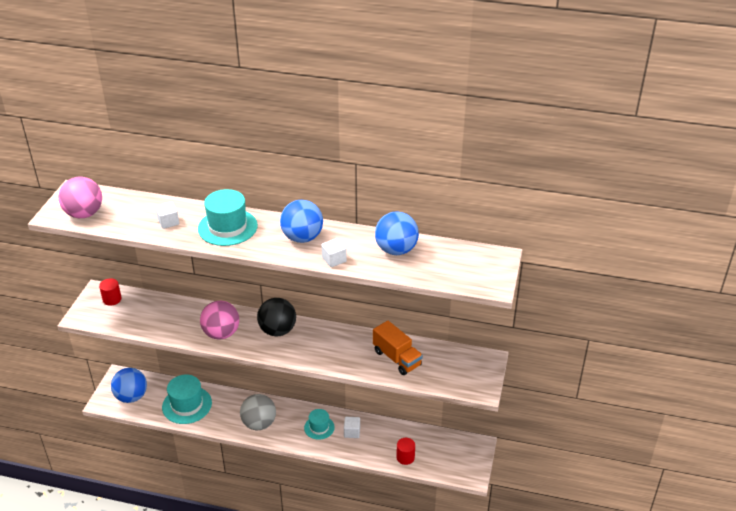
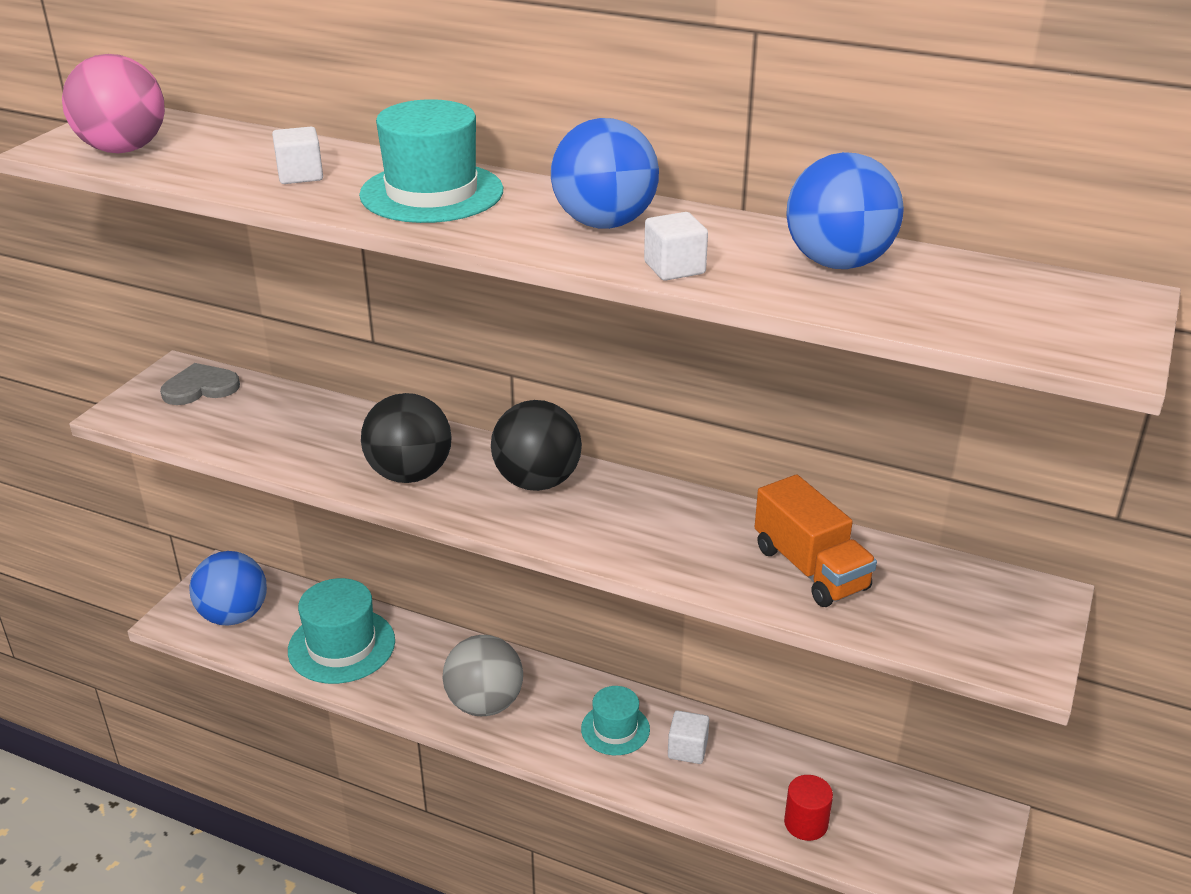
camera: 10 degrees right, 5 degrees down
red cylinder [99,278,122,306] -> grey heart [160,363,240,405]
pink ball [200,301,239,340] -> black ball [361,393,452,483]

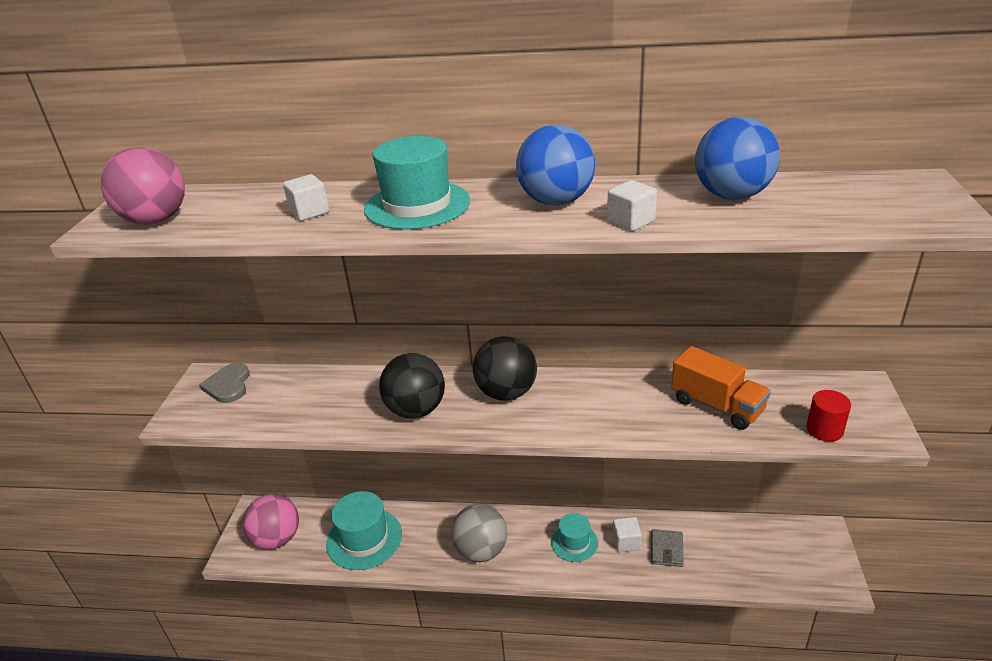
camera: 15 degrees left, 0 degrees up
grey heart [160,363,240,405] -> grey heart turned 60 degrees counterclockwise [199,363,249,403]
blue ball [189,551,267,626] -> pink ball [243,494,299,550]
red cylinder [784,775,833,841] -> red cylinder moved to [806,390,851,442]
none -> grey wallet [651,529,684,567]

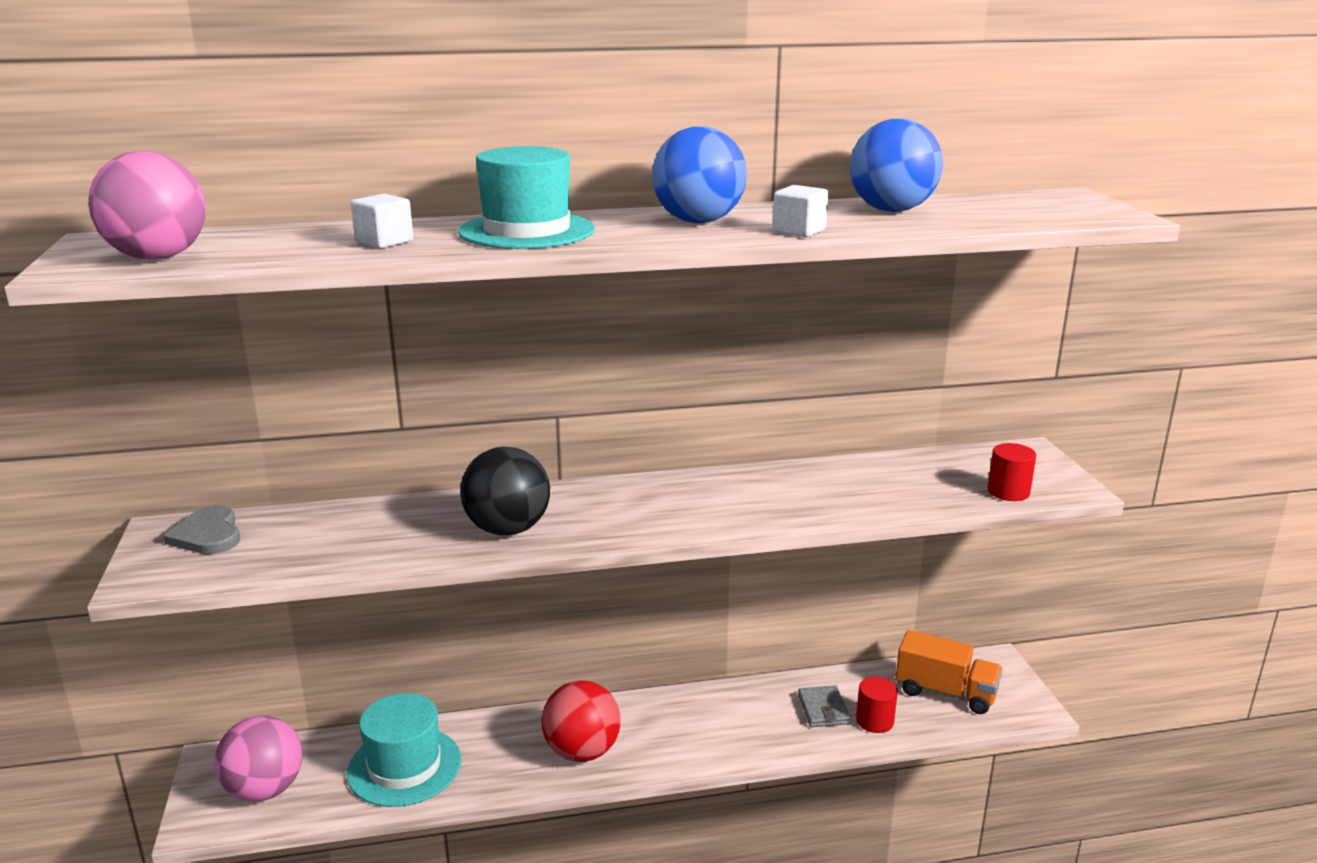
camera: 20 degrees left, 10 degrees down
grey ball [451,504,507,562] -> red ball [542,680,621,762]
black ball [473,336,537,401] -> none
turquoise hat [551,513,598,562] -> none
white cube [613,517,642,552] -> none
orange truck [671,346,771,430] -> orange truck moved to [896,630,1003,714]
none -> red cylinder [856,677,898,733]

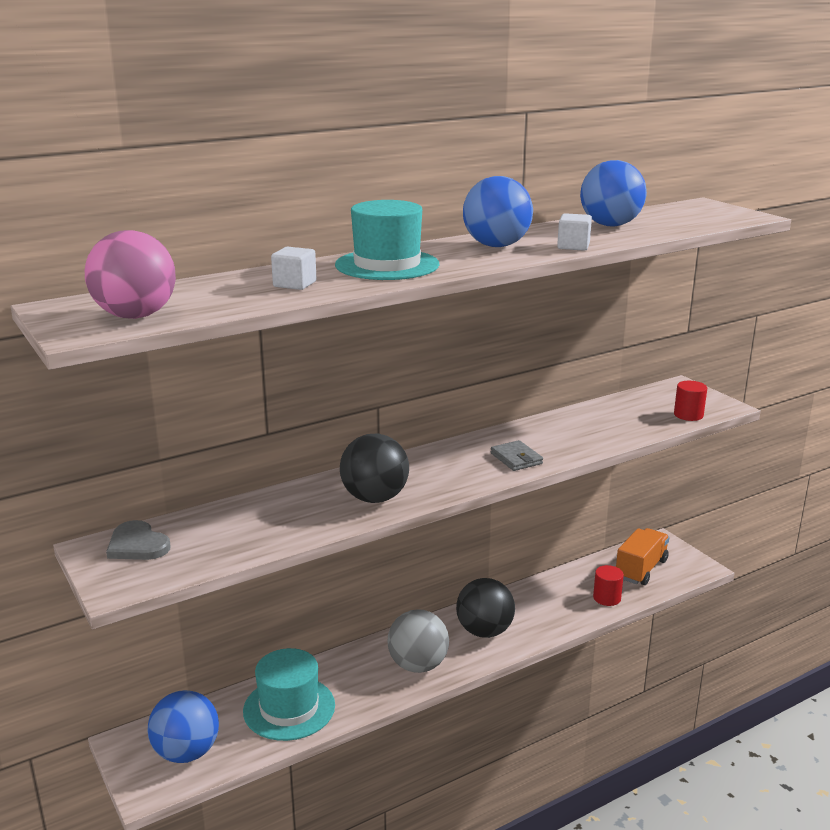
camera: 20 degrees left, 0 degrees up
pink ball [214,716,302,802] -> blue ball [148,690,219,763]
red ball [542,680,621,762] -> grey ball [387,609,449,673]
grey wallet [798,685,851,727] -> grey wallet moved to [491,440,543,471]
orange truck [896,630,1003,714] -> orange truck turned 60 degrees counterclockwise [616,528,669,585]
none -> black ball [456,578,515,638]

